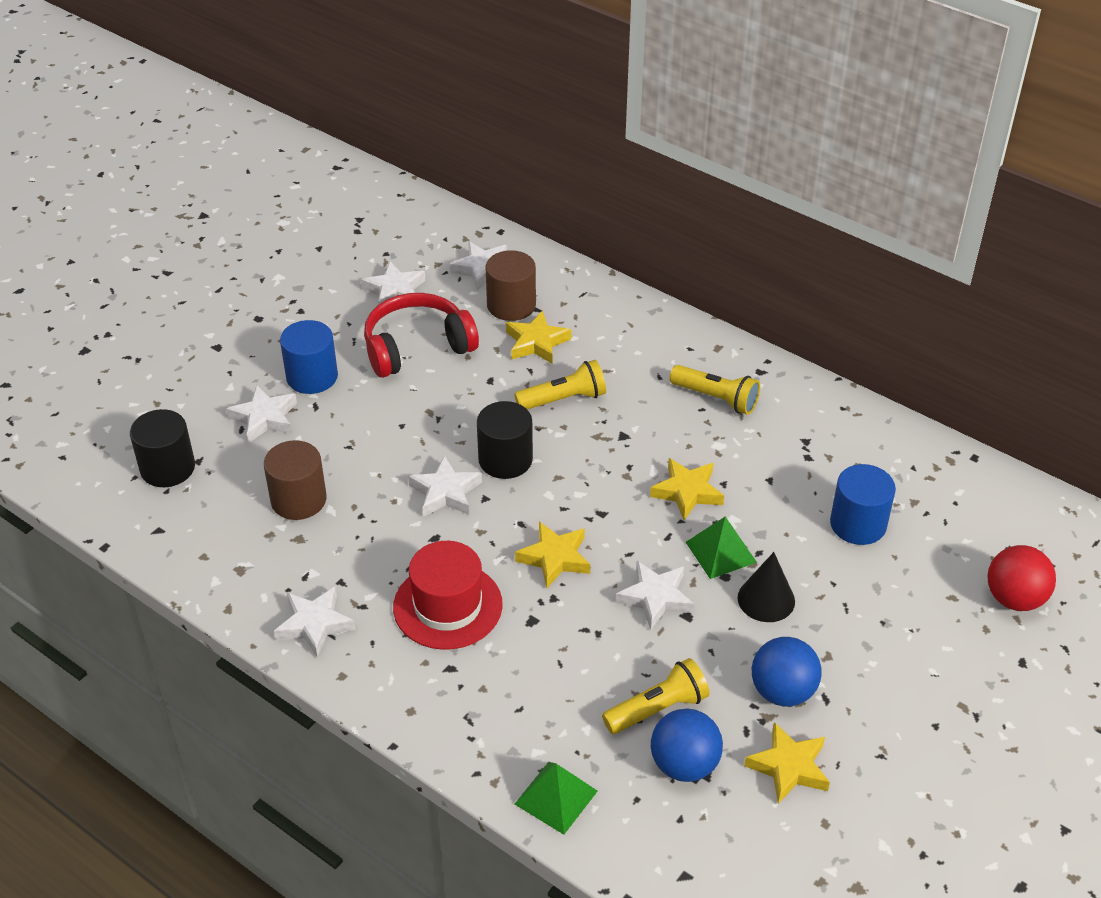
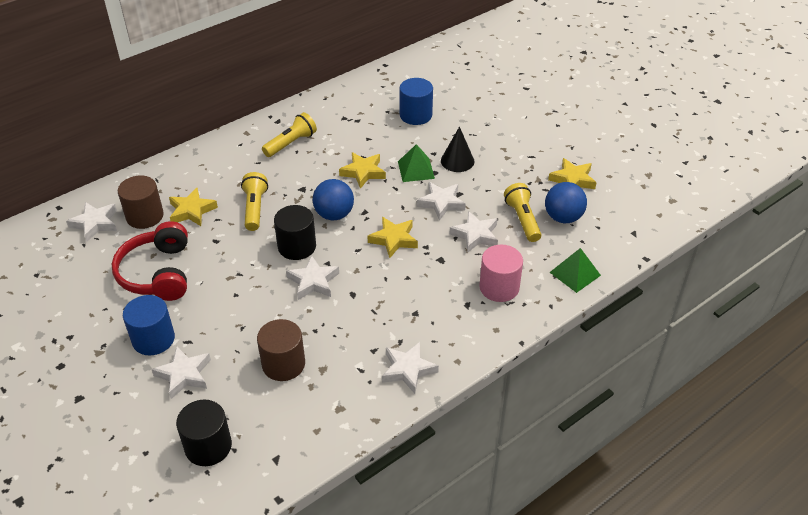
camera: 75 degrees left, 0 degrees up
white star [361,261,426,305] -> white star moved to [450,211,498,253]
red hat [393,541,503,650] -> none
blue ball [752,637,822,706] -> blue ball moved to [313,179,354,220]
red ball [987,545,1056,611] -> none
none -> pink cylinder [479,245,523,302]

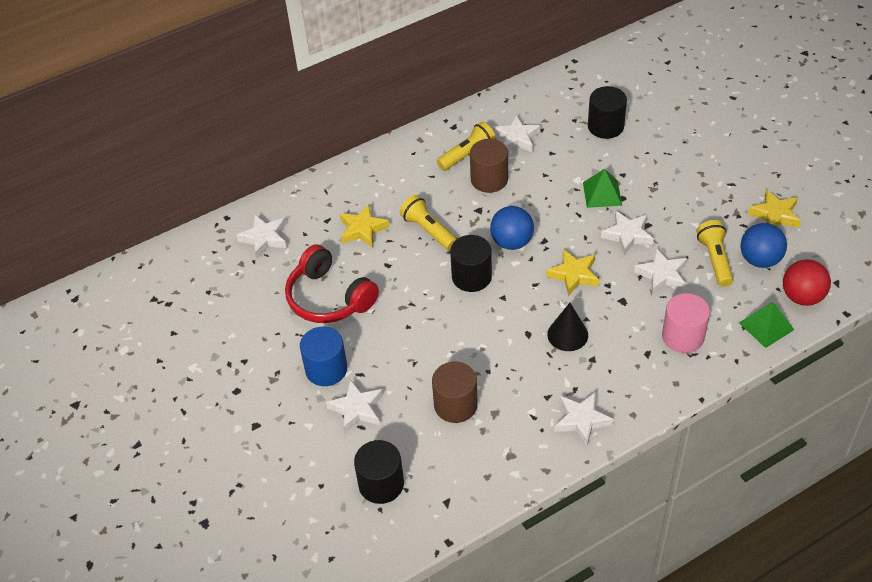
camera: 10 degrees right, 5 degrees up
red headphones [112,221,188,301] -> red headphones turned 45 degrees counterclockwise [285,244,379,323]
brown cylinder [118,176,164,229] -> brown cylinder moved to [470,139,508,193]
yellow flashlight [241,172,268,231] -> yellow flashlight turned 45 degrees counterclockwise [400,195,457,250]
white star [286,256,339,300] -> white star moved to [493,115,541,153]
yellow star [339,152,386,189] -> none
blue cylinder [399,78,433,125] -> black cylinder [588,86,627,139]
black cone [441,127,474,172] -> black cone moved to [547,303,588,351]
none -> red ball [783,259,831,306]

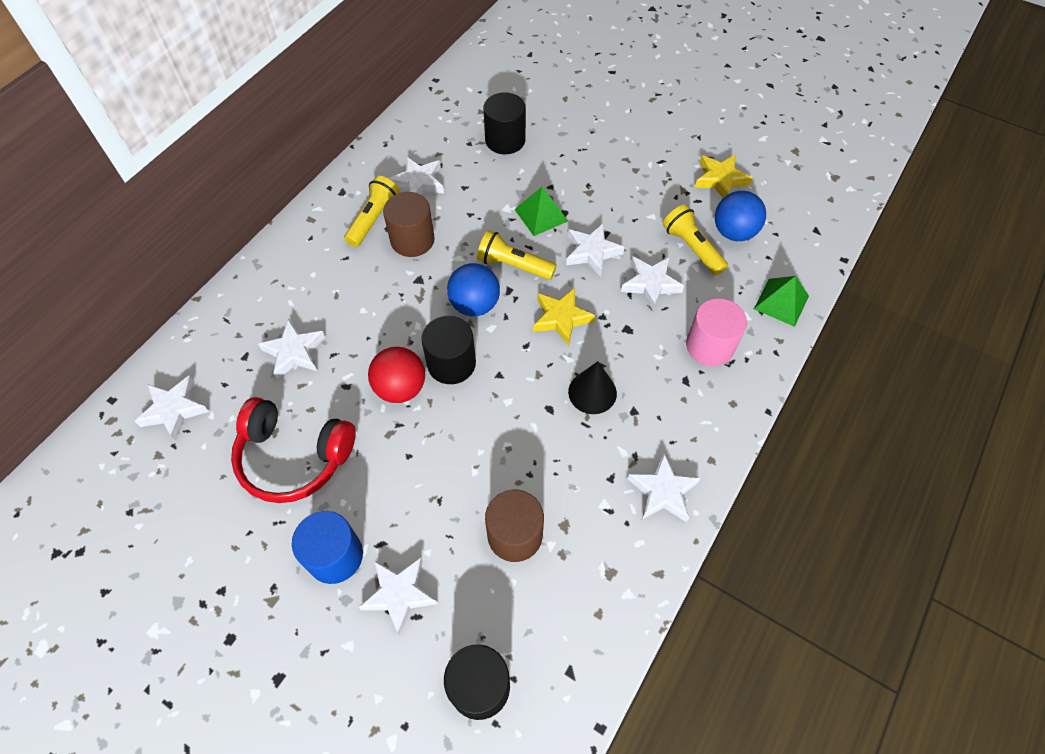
camera: 30 degrees left, 10 degrees up
yellow star [340,204,390,248] -> white star [258,319,326,379]
yellow flashlight [400,195,457,250] -> yellow flashlight moved to [477,230,557,280]
red ball [783,259,831,306] -> red ball moved to [368,347,425,403]

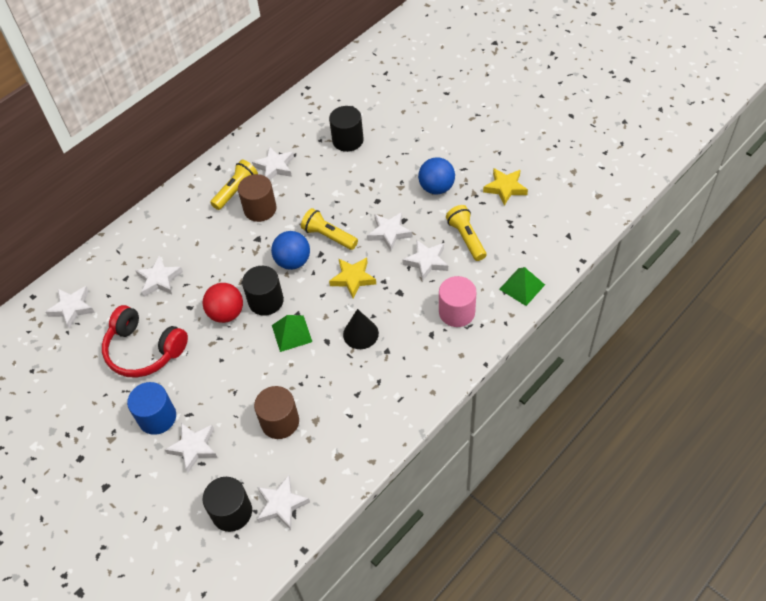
camera: 15 degrees right, 5 degrees down
green pyramid [514,187,568,236] -> green pyramid moved to [272,315,312,352]
white star [628,453,701,522] -> white star moved to [257,475,310,530]
blue ball [715,191,766,241] -> blue ball moved to [418,157,455,195]

